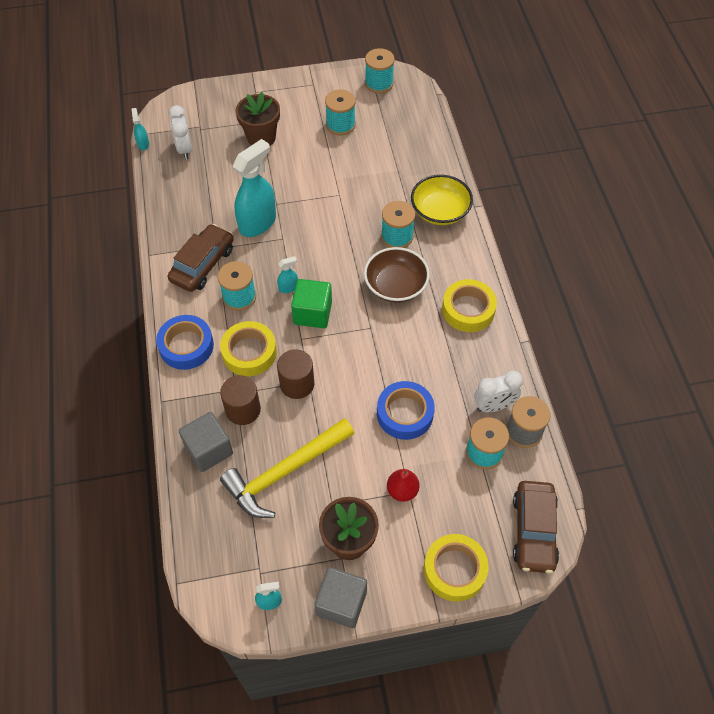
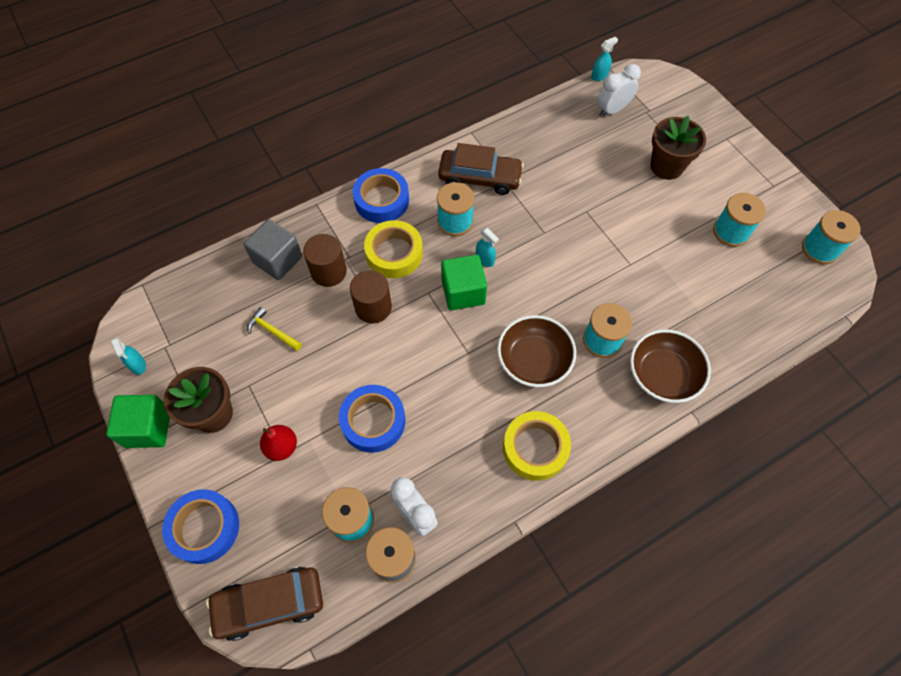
camera: 70 degrees right, 5 degrees up
yellow hammer [220,418,354,518] -> yellow hammer [247,307,302,351], size x0.43
turquoise spray bottle [232,139,276,237] -> none
grey cube [315,567,367,628] -> green cube [106,395,170,448]
yellow bowl [411,175,473,225] -> brown bowl [630,329,711,403]
yellow tape [424,534,489,602] -> blue tape [162,489,239,564]

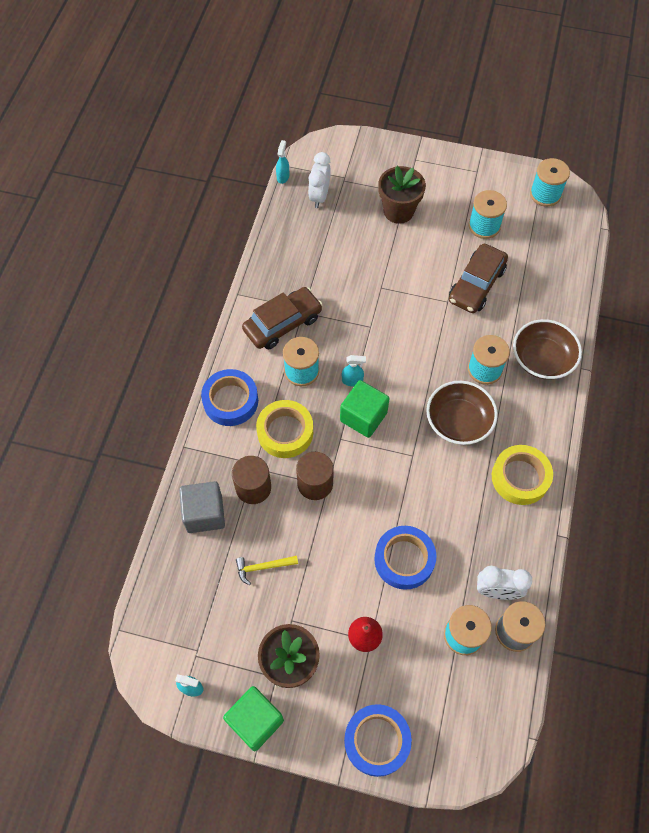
camera: 45 degrees left, 0 degrees up
brown car [206,567,323,641] -> brown car moved to [449,244,508,313]

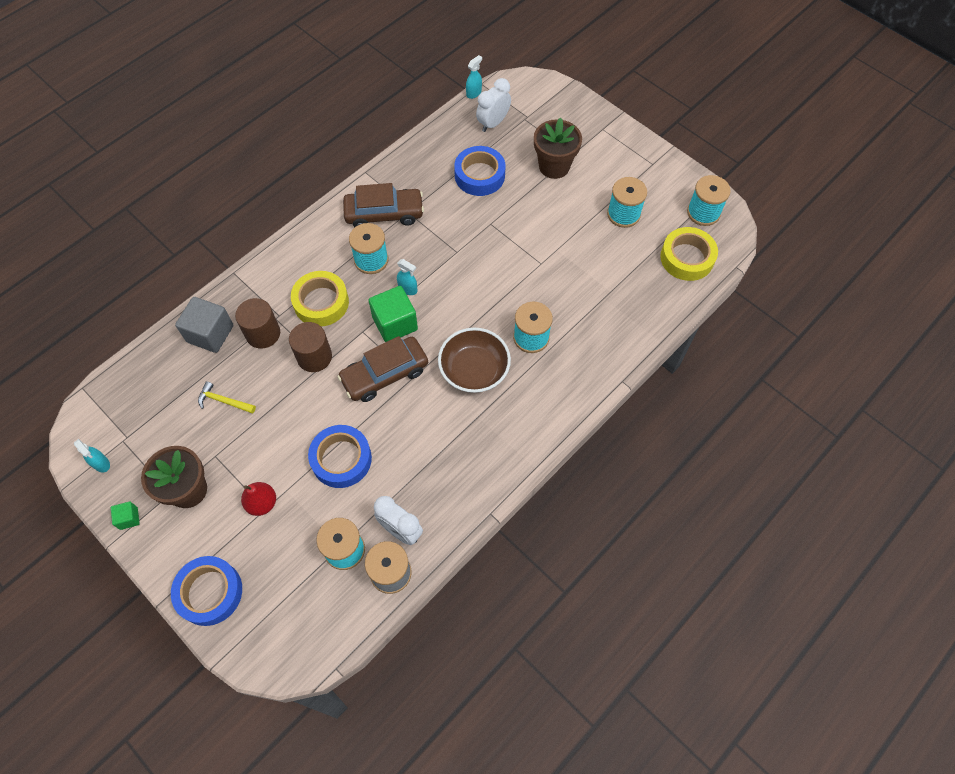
camera: 30 degrees right, 0 degrees up
blue tape [201,369,258,426] -> blue tape moved to [454,146,505,196]
green cube [223,686,284,751] -> green cube [111,502,140,530], size x0.50
brown car [449,244,508,313] -> brown car moved to [337,336,428,402]
yellow tape [492,445,553,505] -> yellow tape moved to [660,227,718,281]
brown bowl [513,319,582,380] -> none

